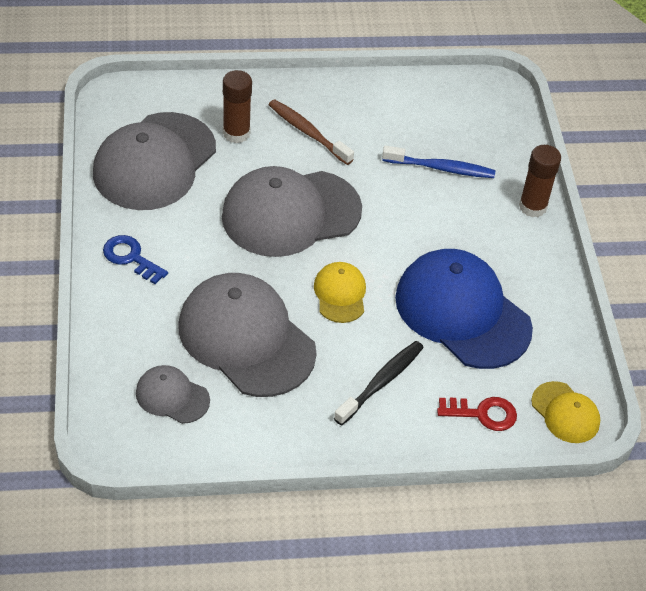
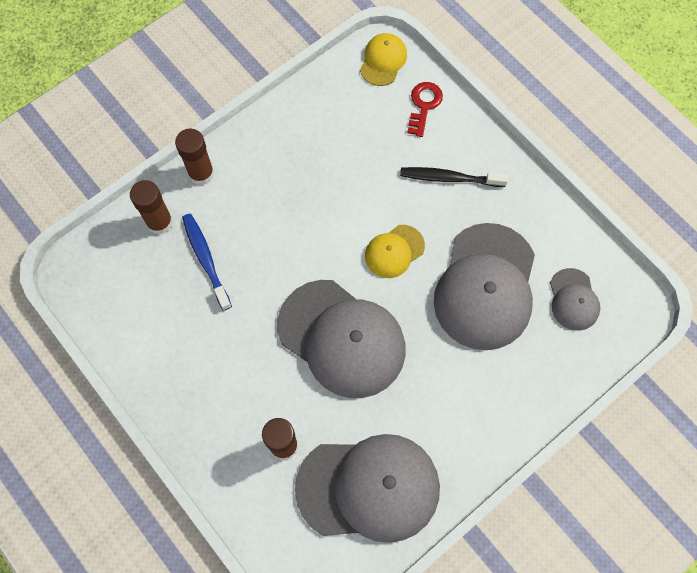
camera: 120 degrees left, 20 degrees up
blue key [103,235,168,284] -> none
brown toothbrush [268,99,354,165] -> none
blue cap [395,249,533,369] -> none
red key [437,397,517,431] -> red key turned 45 degrees clockwise [407,82,443,137]
none -> brown glue stick [130,180,173,235]

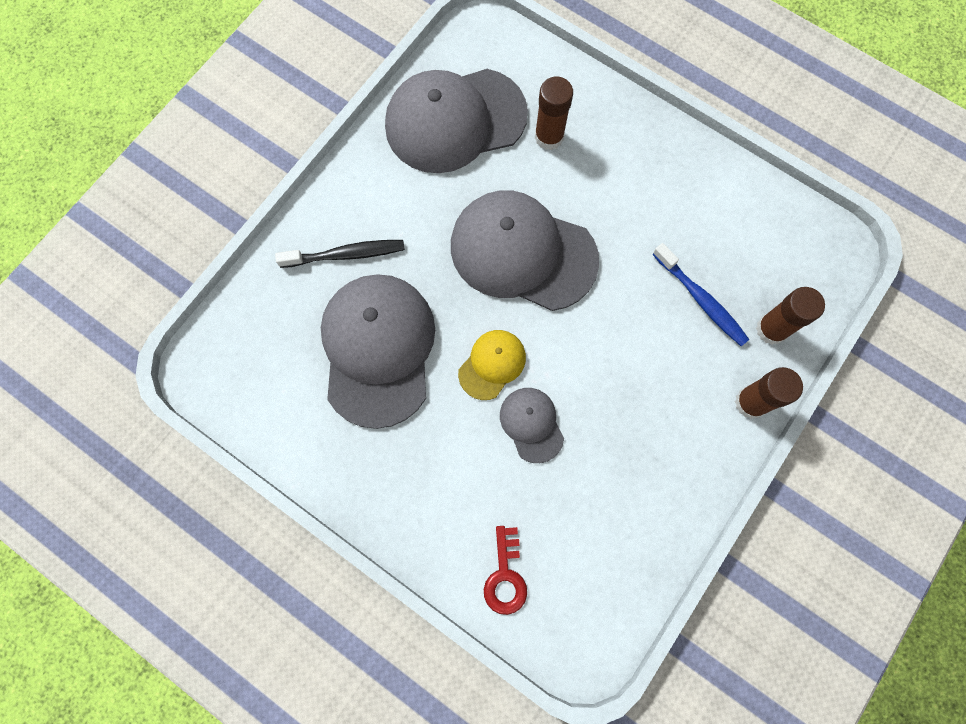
camera: 165 degrees right, 5 degrees up
yellow cap [360,33,407,86] -> none
black toothbrush [400,167,508,187] -> black toothbrush moved to [275,240,405,268]
grey cap [550,268,600,331] -> grey cap moved to [500,388,564,463]

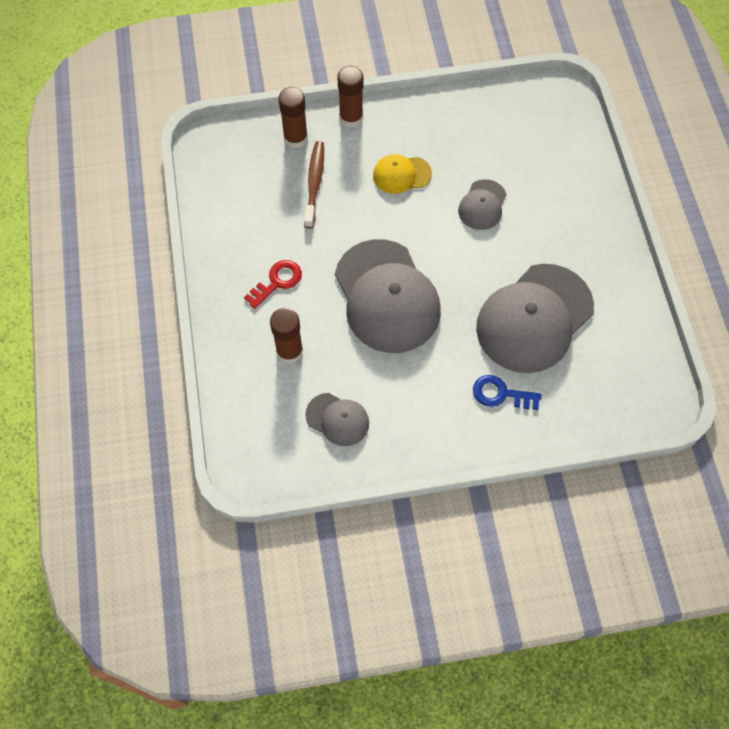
camera: 135 degrees left, 10 degrees down
black toothbrush [275,240,405,268] -> blue key [473,375,541,410]
grey cap [385,69,528,173] -> grey cap [305,393,369,446], size x0.49
yellow cap [458,330,526,400] -> yellow cap moved to [373,154,432,194]
red key [484,526,527,615] -> red key moved to [244,260,302,309]
blue toothbrush [652,243,749,346] -> brown toothbrush [304,141,324,228]

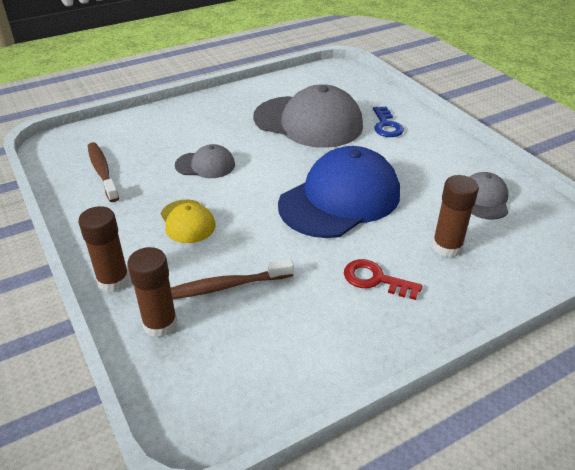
camera: 110 degrees left, 25 degrees down
grey cap [335,239,441,353] -> blue cap [278,146,400,238]
none -> brown toothbrush [88,142,119,202]

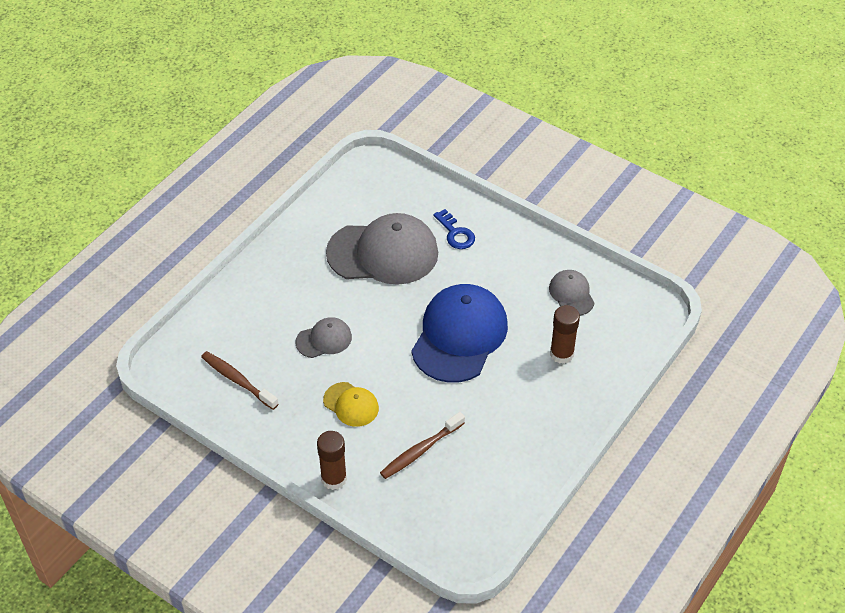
camera: 25 degrees left, 10 degrees up
brown glue stick [127,247,177,338] -> none
red key [344,259,422,300] -> none

